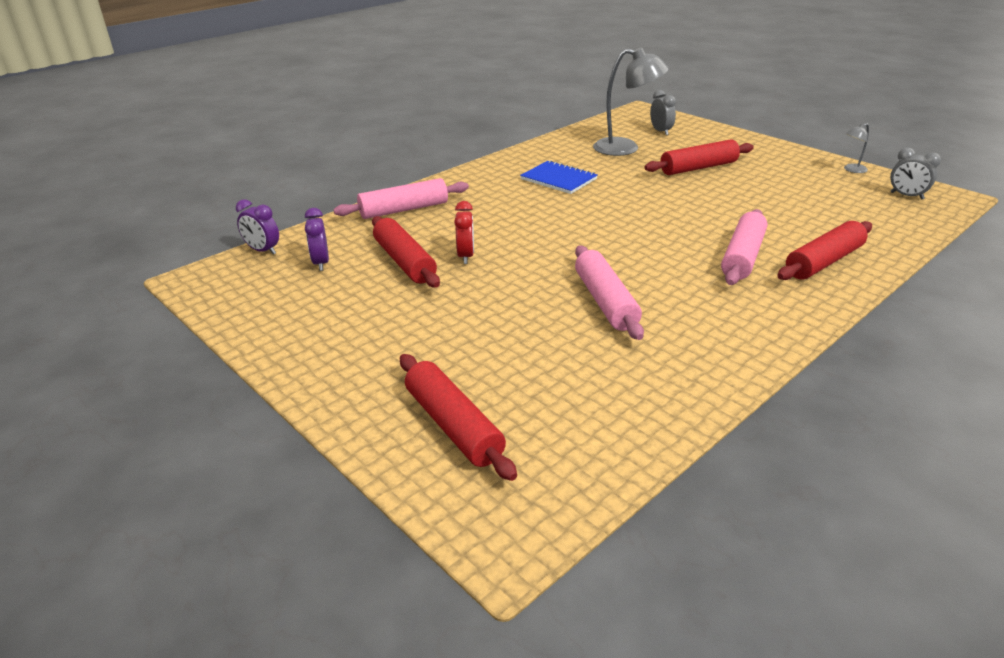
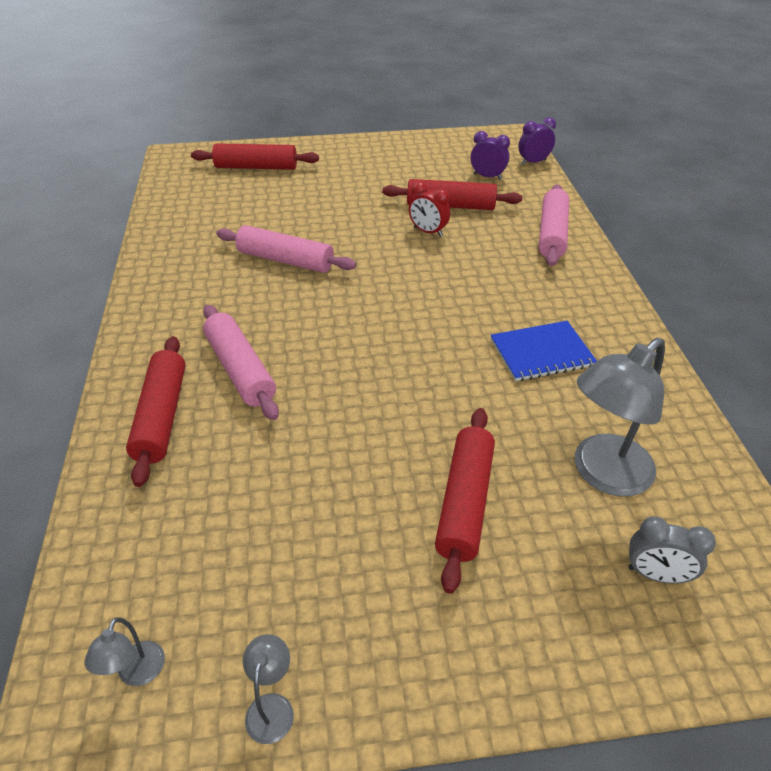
camera: 125 degrees right, 10 degrees up
grey clock [890,148,941,200] -> grey lamp [84,617,165,686]

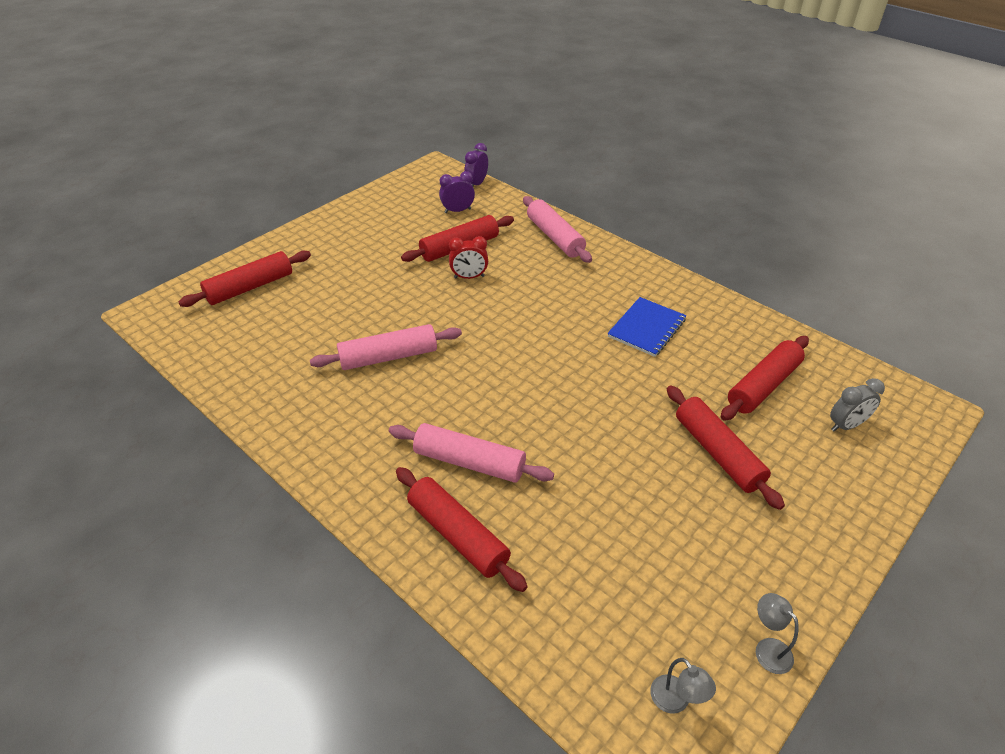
camera: 40 degrees left, 0 degrees up
grey lamp [575,338,665,497] -> red rolling pin [721,336,809,421]

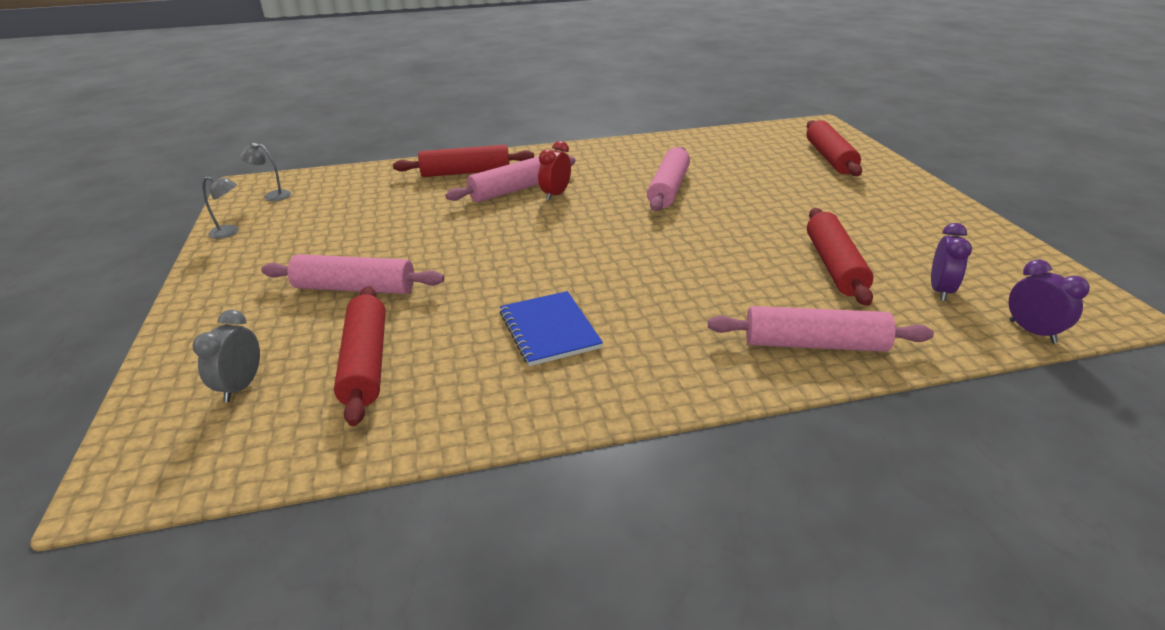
camera: 125 degrees right, 10 degrees down
red clock [449,236,488,279] -> red clock moved to [538,141,571,201]
red rolling pin [667,385,785,510] -> pink rolling pin [261,254,444,294]

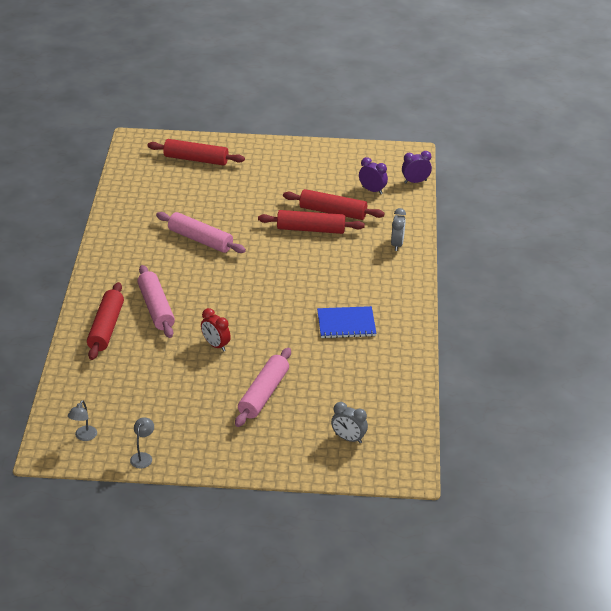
camera: 75 degrees left, 5 degrees up
red rolling pin [334,286,386,426] -> red rolling pin moved to [258,210,365,234]
red clock [538,141,571,201] -> red clock moved to [201,308,231,352]
pink rolling pin [708,306,934,352] -> grey clock [391,208,406,251]

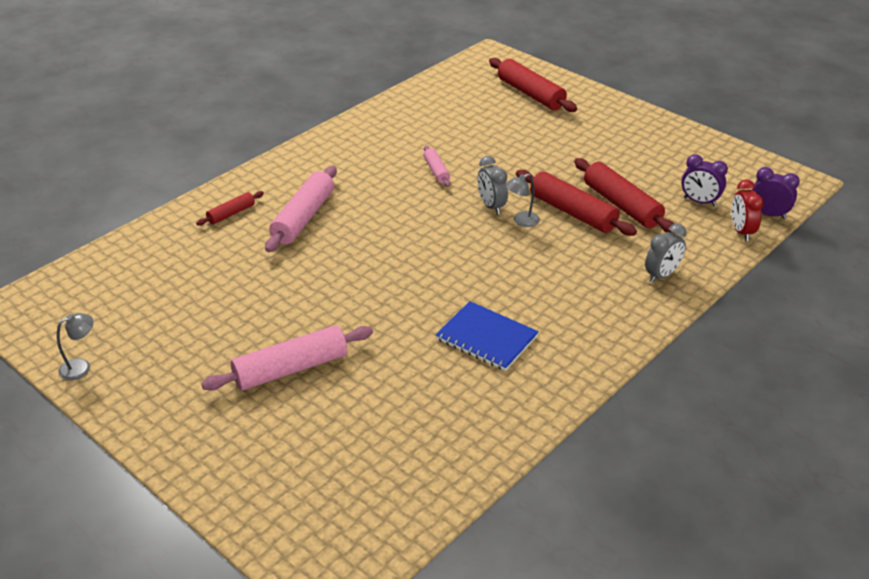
camera: 40 degrees right, 0 degrees up
grey lamp [68,400,97,441] -> grey lamp moved to [505,173,540,227]
red rolling pin [87,282,124,360] -> red rolling pin [196,191,264,226], size x0.53
pink rolling pin [156,212,246,253] -> pink rolling pin [424,145,450,187], size x0.53
red clock [201,308,231,352] -> red clock moved to [732,179,764,241]
grey clock [331,402,368,443] -> grey clock moved to [477,156,508,215]
purple clock [359,157,388,194] -> purple clock turned 135 degrees clockwise [681,154,728,206]

